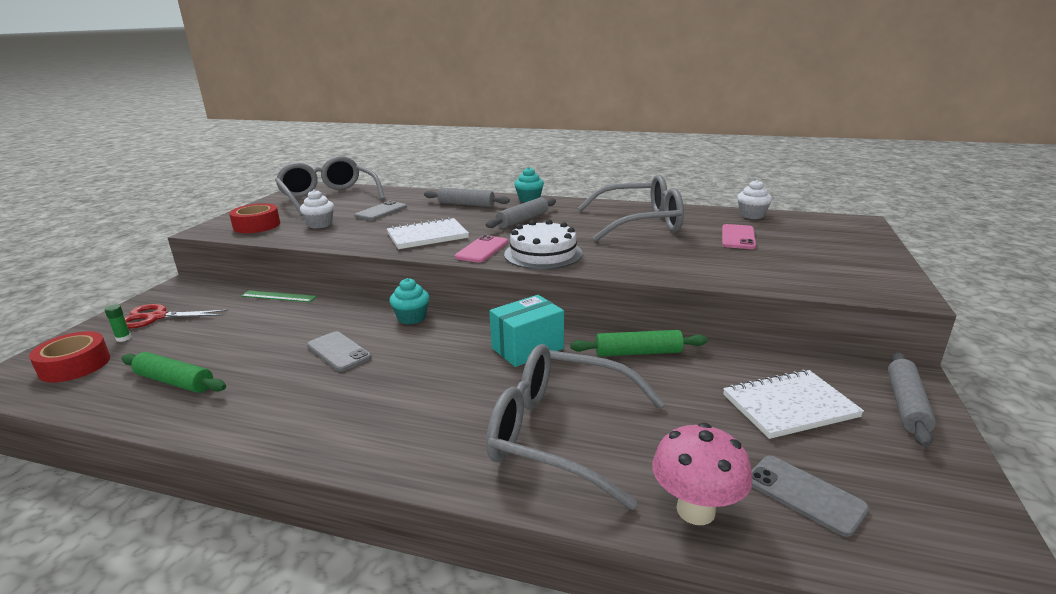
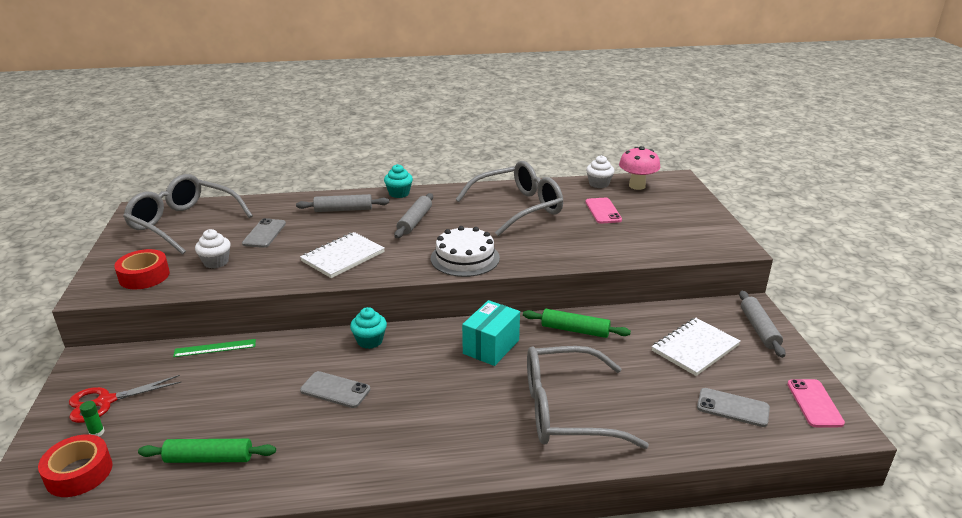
camera: 25 degrees left, 5 degrees up
pink phone [455,235,508,263] -> pink phone moved to [787,379,845,427]
green rolling pin [570,330,708,357] -> green rolling pin turned 45 degrees clockwise [523,309,631,338]
pink mushroom [652,423,752,525] -> pink mushroom moved to [619,146,660,190]

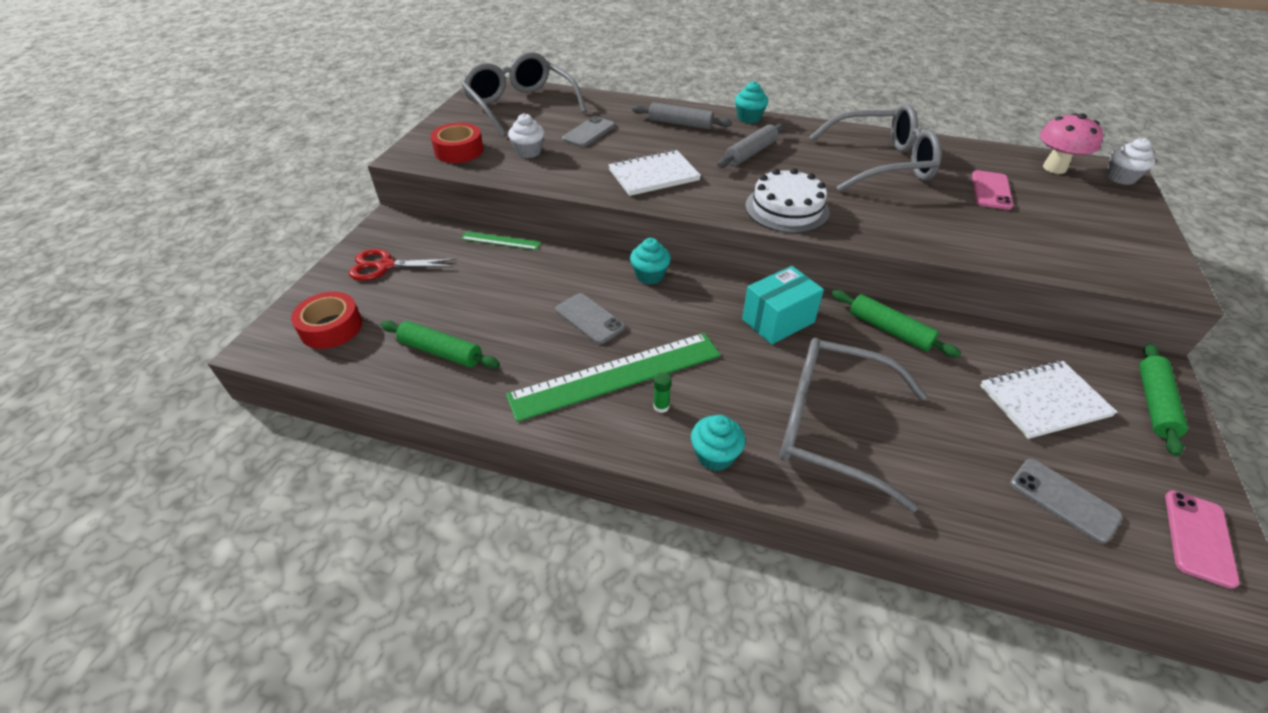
camera: 25 degrees right, 15 degrees up
green glue stick [79,401,104,437] -> green glue stick moved to [653,372,671,413]
white cupcake [586,155,614,188] -> white cupcake moved to [1106,138,1156,185]
grey rolling pin [739,291,786,358] -> green rolling pin [1139,344,1188,456]
none -> green ruler [506,333,721,422]
none -> turquoise cupcake [691,415,745,471]

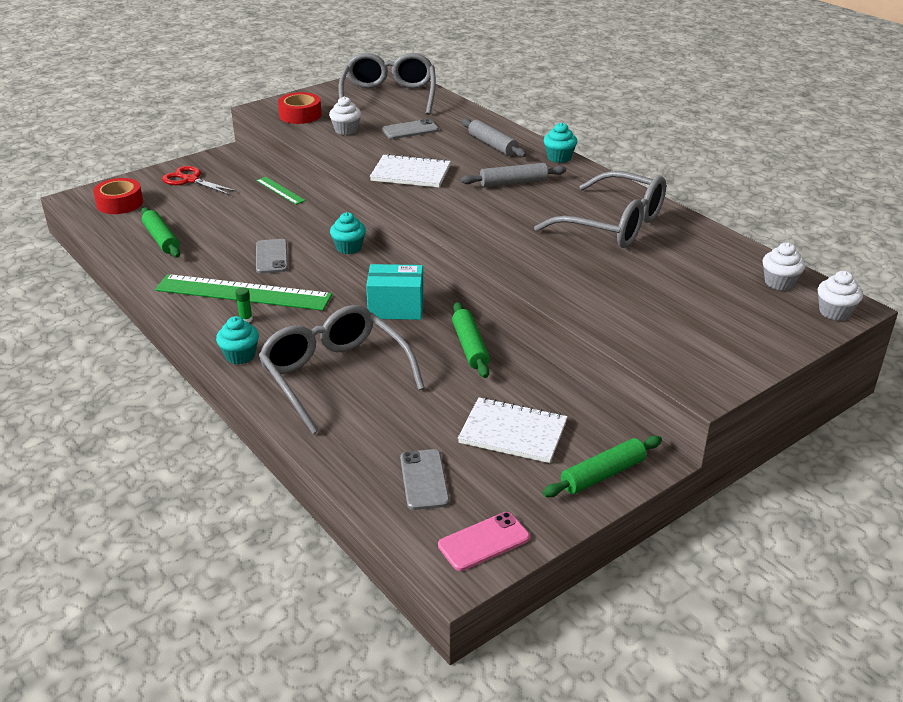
camera: 35 degrees right, 10 degrees down
white cake [745,168,830,233] -> none
pink phone [972,170,1013,210] -> none
pink mushroom [1040,113,1103,174] -> white cupcake [762,243,805,291]

